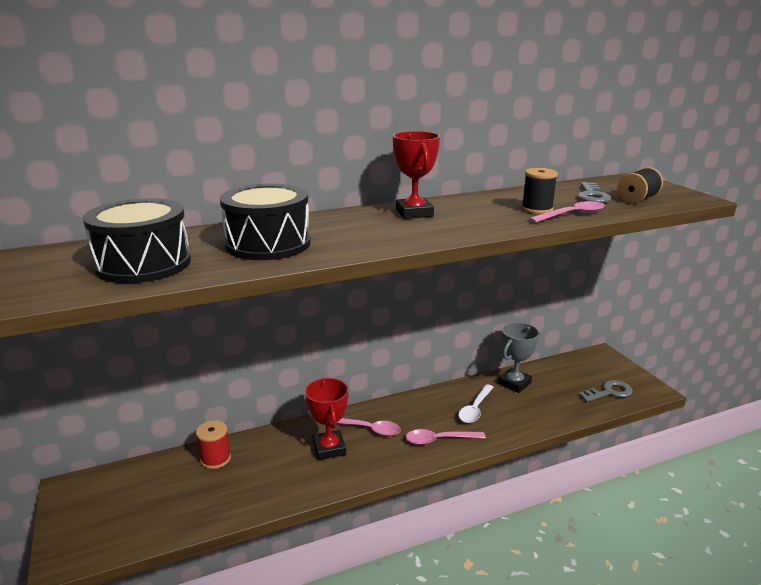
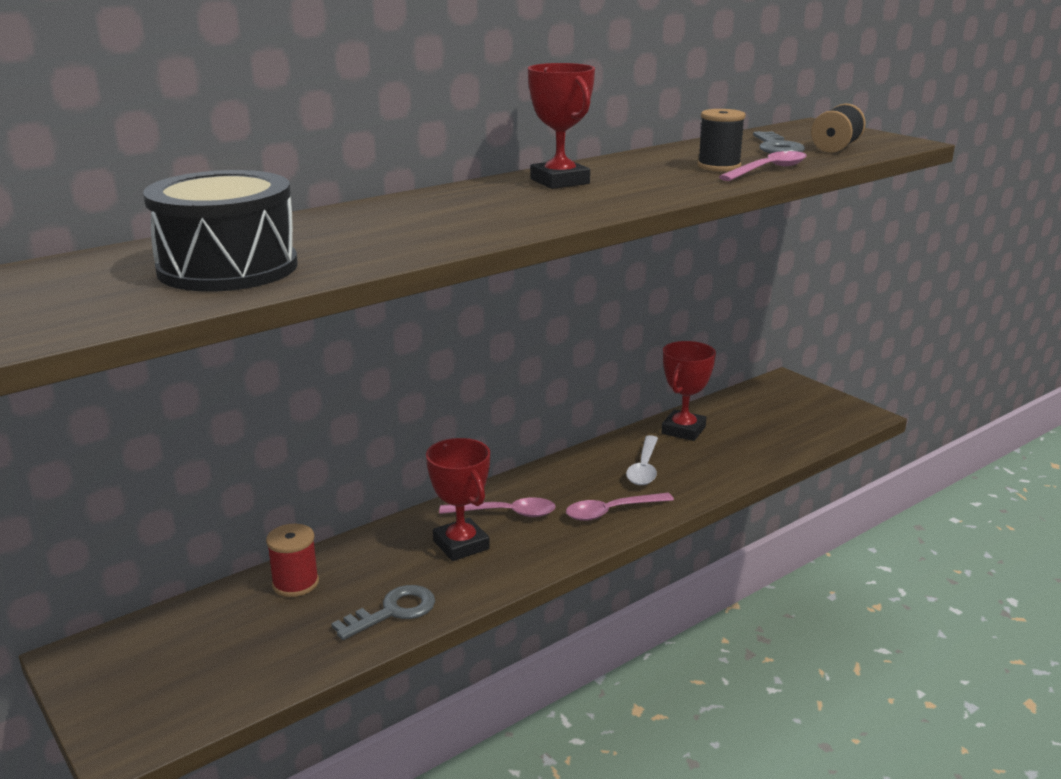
camera: 15 degrees left, 0 degrees up
black drum [220,184,311,260] -> none
grey trophy [498,322,540,393] -> red trophy [661,341,716,441]
grey key [579,380,633,402] -> grey key moved to [331,585,435,640]

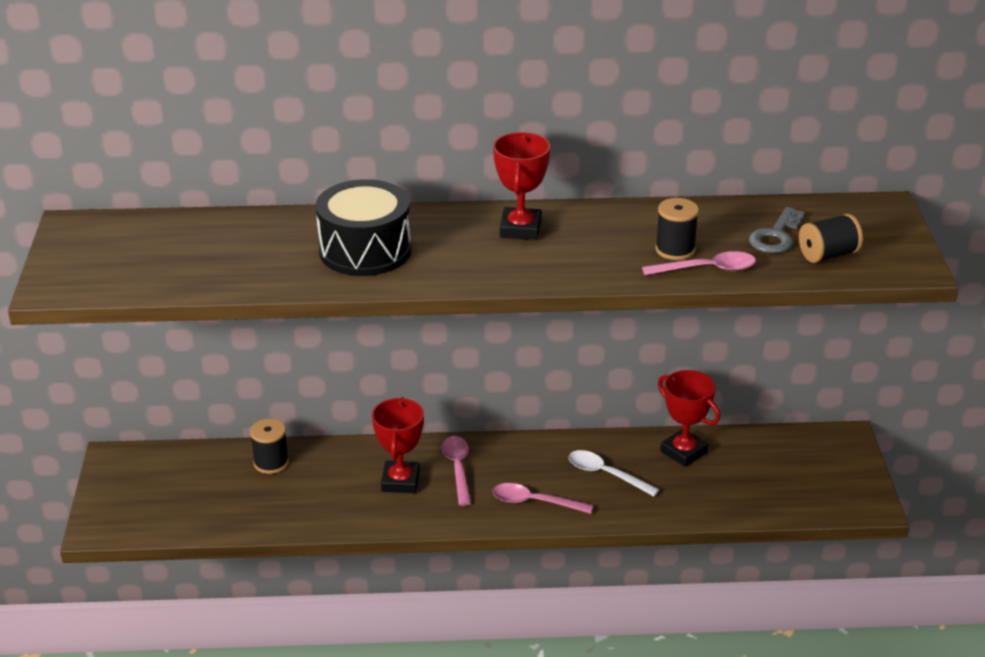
camera: 35 degrees right, 10 degrees up
black drum [143,170,298,292] -> black drum moved to [316,179,411,276]
red spool [266,524,319,597] -> black spool [250,418,289,474]
grey key [331,585,435,640] -> none
pink spoon [439,497,556,517] -> pink spoon turned 135 degrees counterclockwise [442,436,471,506]
white spoon [626,435,658,485] -> white spoon turned 75 degrees clockwise [568,450,660,496]
red trophy [661,341,716,441] -> red trophy turned 75 degrees clockwise [658,370,720,467]

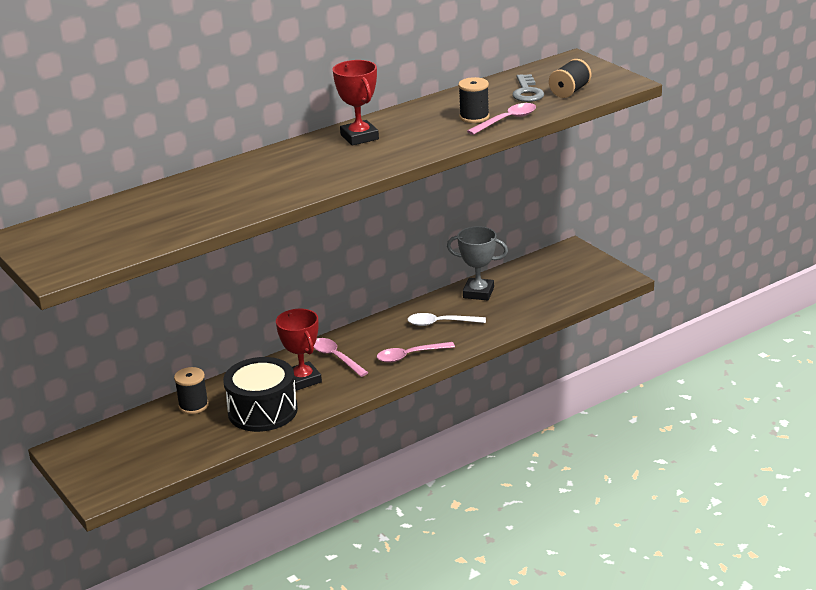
camera: 30 degrees left, 5 degrees down
black drum [316,179,411,276] -> black drum moved to [223,357,298,432]
red trophy [658,370,720,467] -> grey trophy [447,226,508,300]

